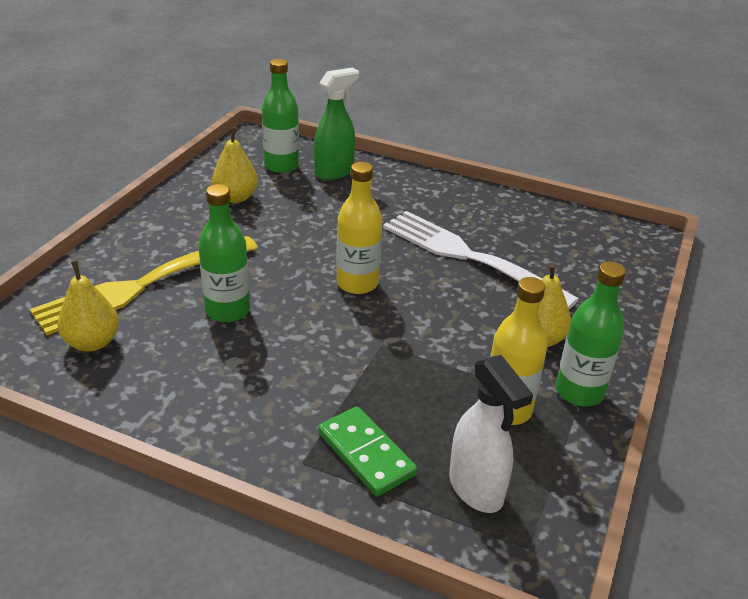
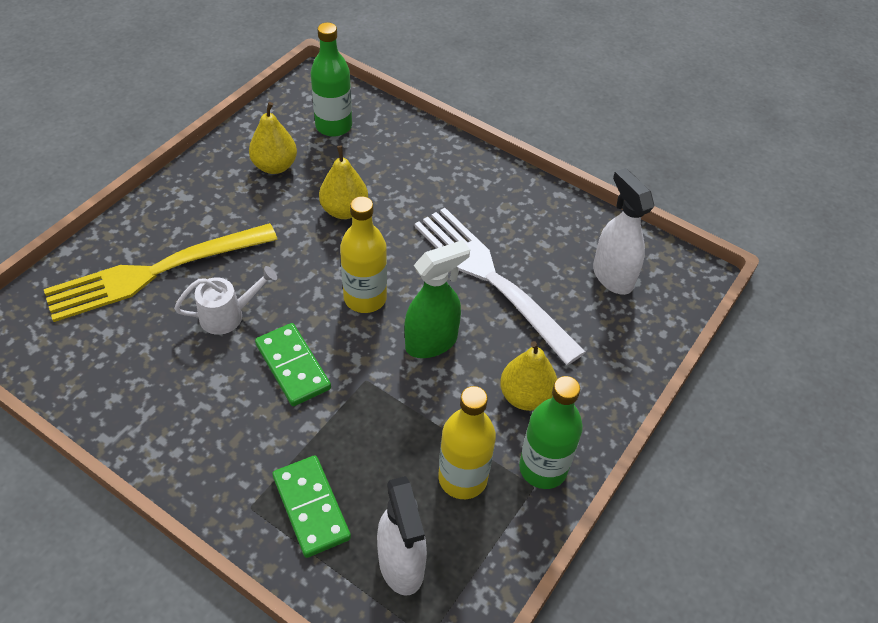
camera: 10 degrees right, 15 degrees up
yellow pear [58,260,119,351] -> yellow pear moved to [319,146,368,219]
green bottle [198,184,250,322] -> white watering can [174,266,277,335]
green spray bottle [314,68,359,180] -> green spray bottle moved to [405,240,470,358]
none -> green domino [255,323,331,406]
none -> white spray bottle [593,168,654,295]

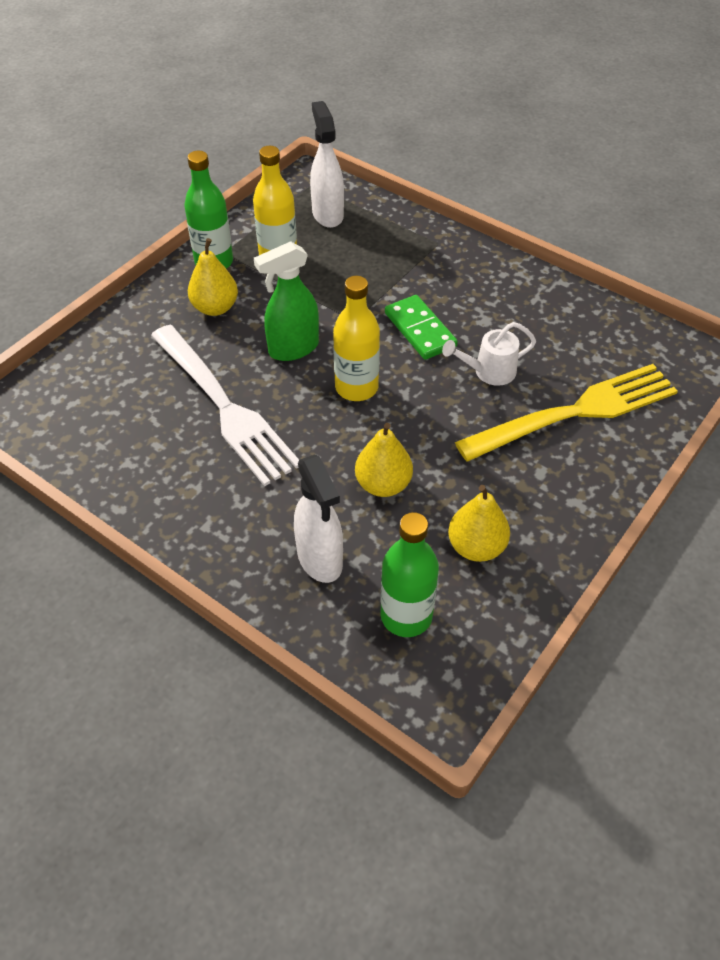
camera: 175 degrees left, 0 degrees up
green domino [272,455,351,558] -> none
white spray bottle [593,168,654,295] -> white spray bottle moved to [294,455,343,583]

